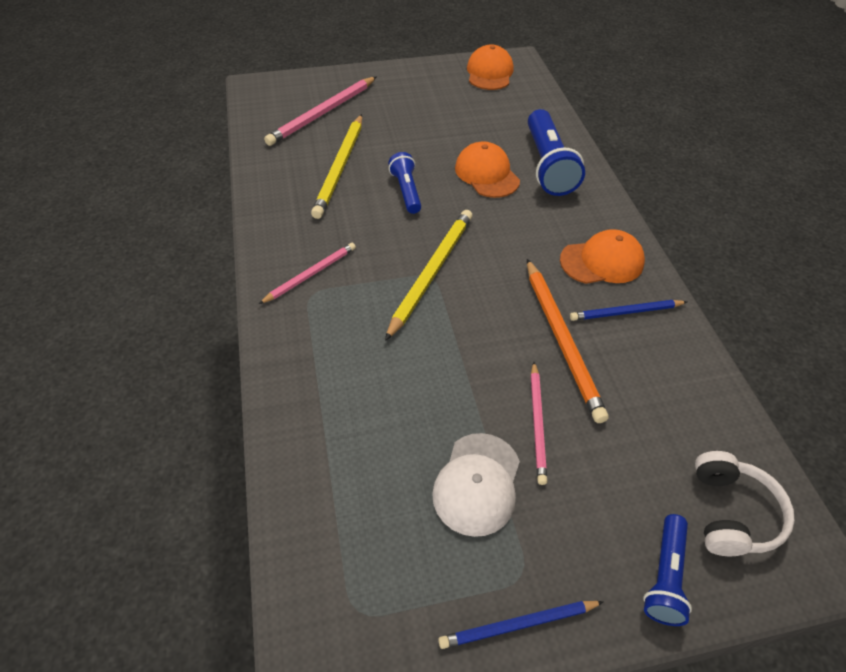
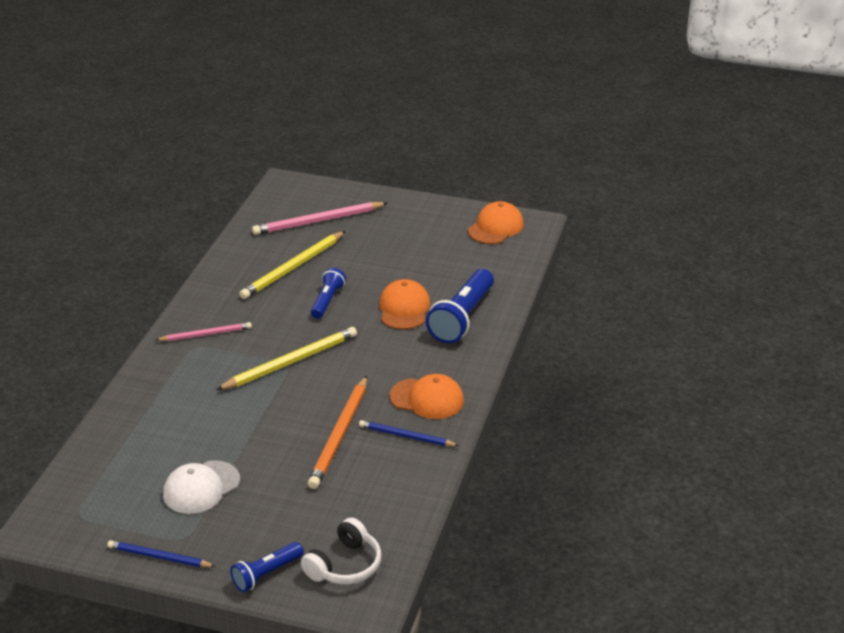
camera: 30 degrees right, 15 degrees down
pink pencil [531,362,547,485] -> none

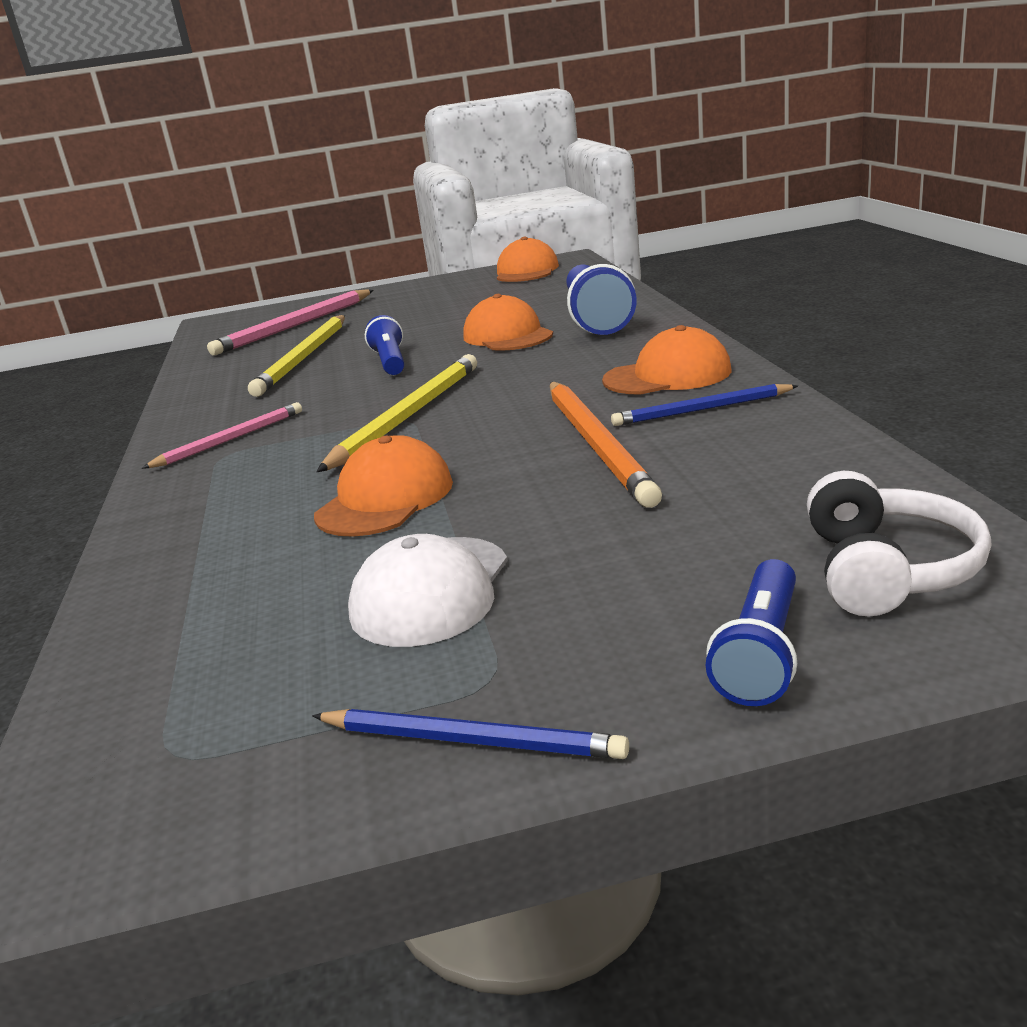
camera: 25 degrees left, 10 degrees down
blue pencil [107,540,216,567] -> blue pencil turned 150 degrees counterclockwise [312,709,629,759]
none -> orange cap [314,435,453,537]

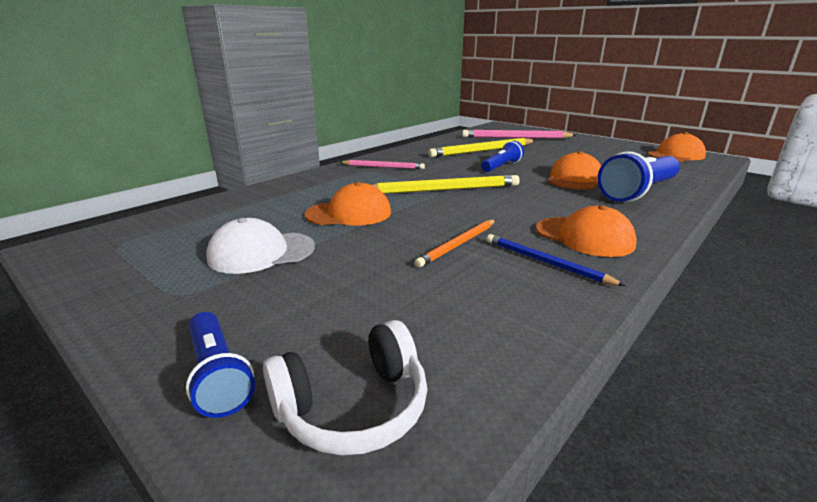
camera: 50 degrees right, 0 degrees up
blue pencil [312,709,629,759] -> none
orange pencil [550,382,662,508] -> orange pencil [414,219,495,268], size x0.61
blue flashlight [706,559,797,706] -> blue flashlight turned 105 degrees counterclockwise [186,312,255,418]

